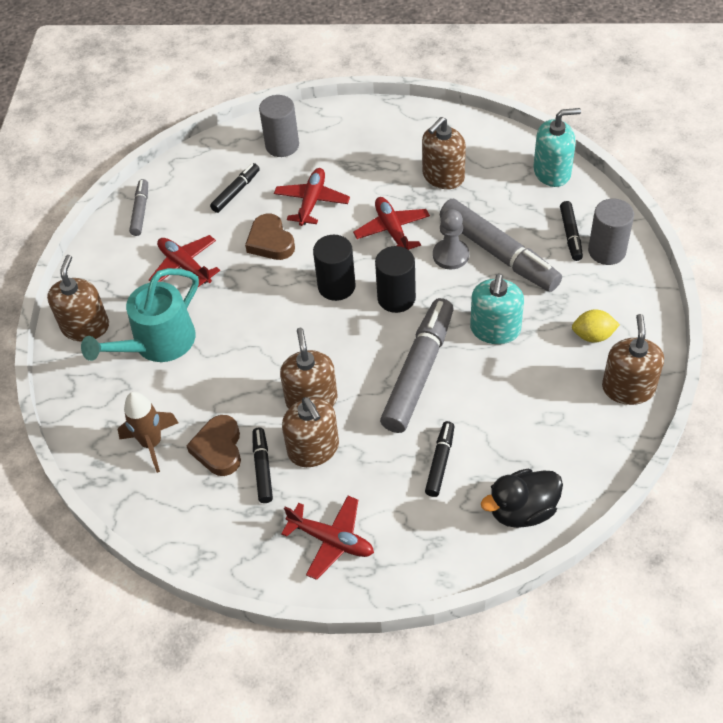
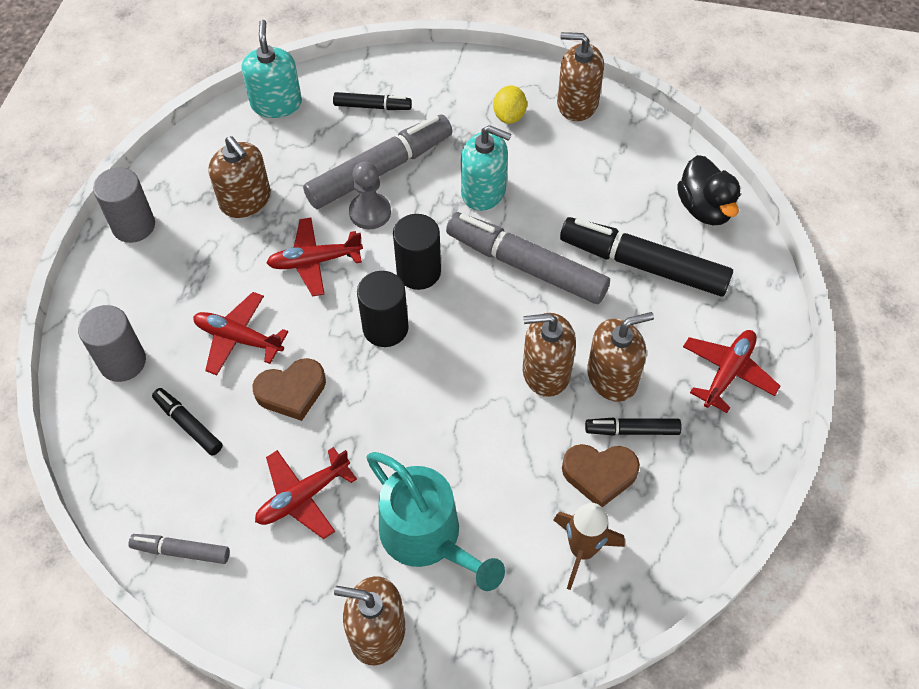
camera: 85 degrees left, 5 degrees up
black marker [425,421,454,497] -> black marker [560,217,733,296], size x2.00
grey cylinder [588,199,634,265] -> grey cylinder moved to [93,167,155,243]

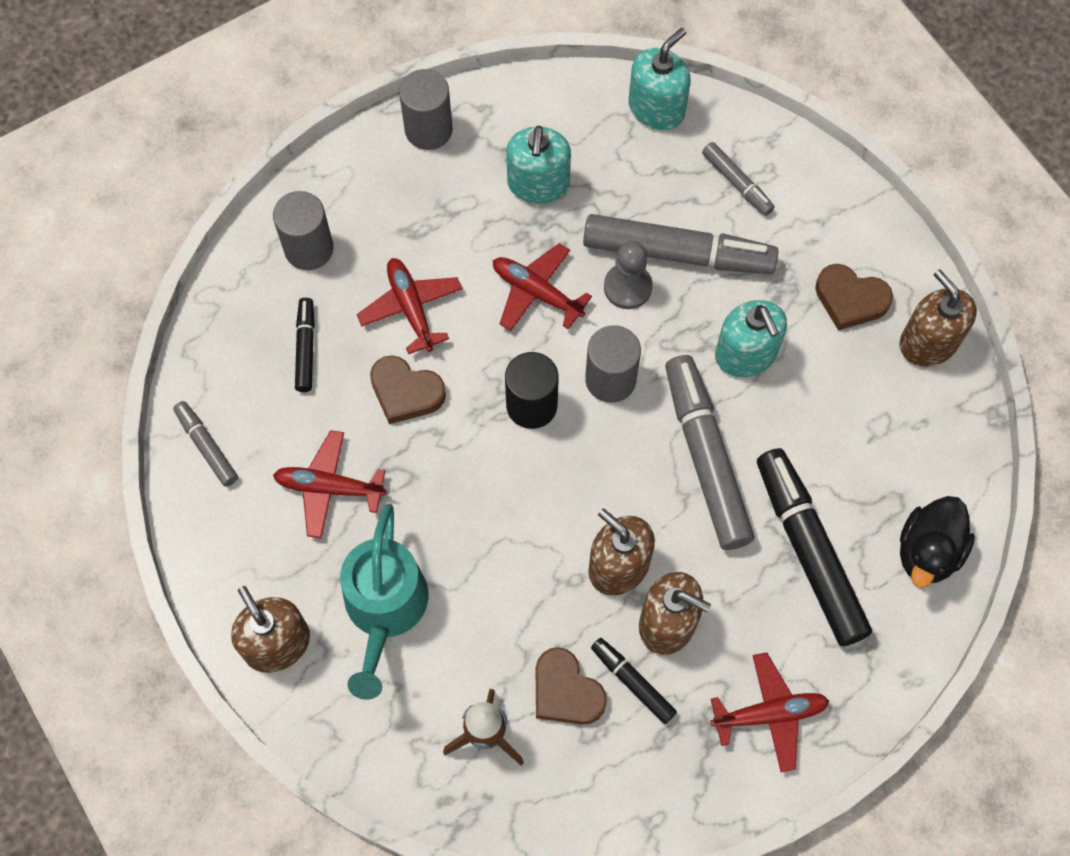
camera: 45 degrees right, 10 degrees up
brown soap dispenser [209,136,271,218] -> turquoise soap dispenser [506,126,571,204]
black marker [333,92,412,110] -> grey marker [702,142,775,216]
black cylinder [393,214,441,290] -> grey cylinder [585,325,641,403]
yellow lemon [493,85,527,124] -> brown heart [815,264,893,331]

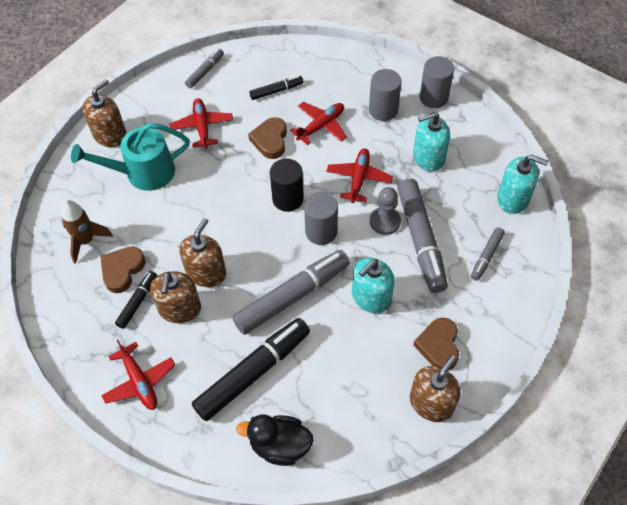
camera: 70 degrees right, 10 degrees down
grey cylinder [273,191,333,270] -> grey cylinder moved to [369,69,402,121]

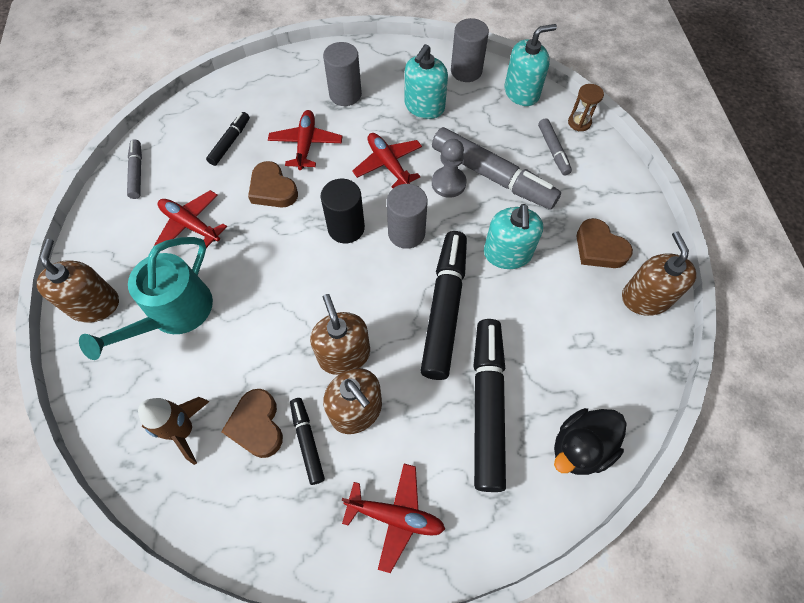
camera: 45 degrees left, 5 degrees up
grey marker [232,250,350,335] -> black marker [420,231,467,380]
grey cylinder [419,56,454,108] -> grey cylinder moved to [451,18,489,82]
none -> brown hourglass [568,84,604,131]

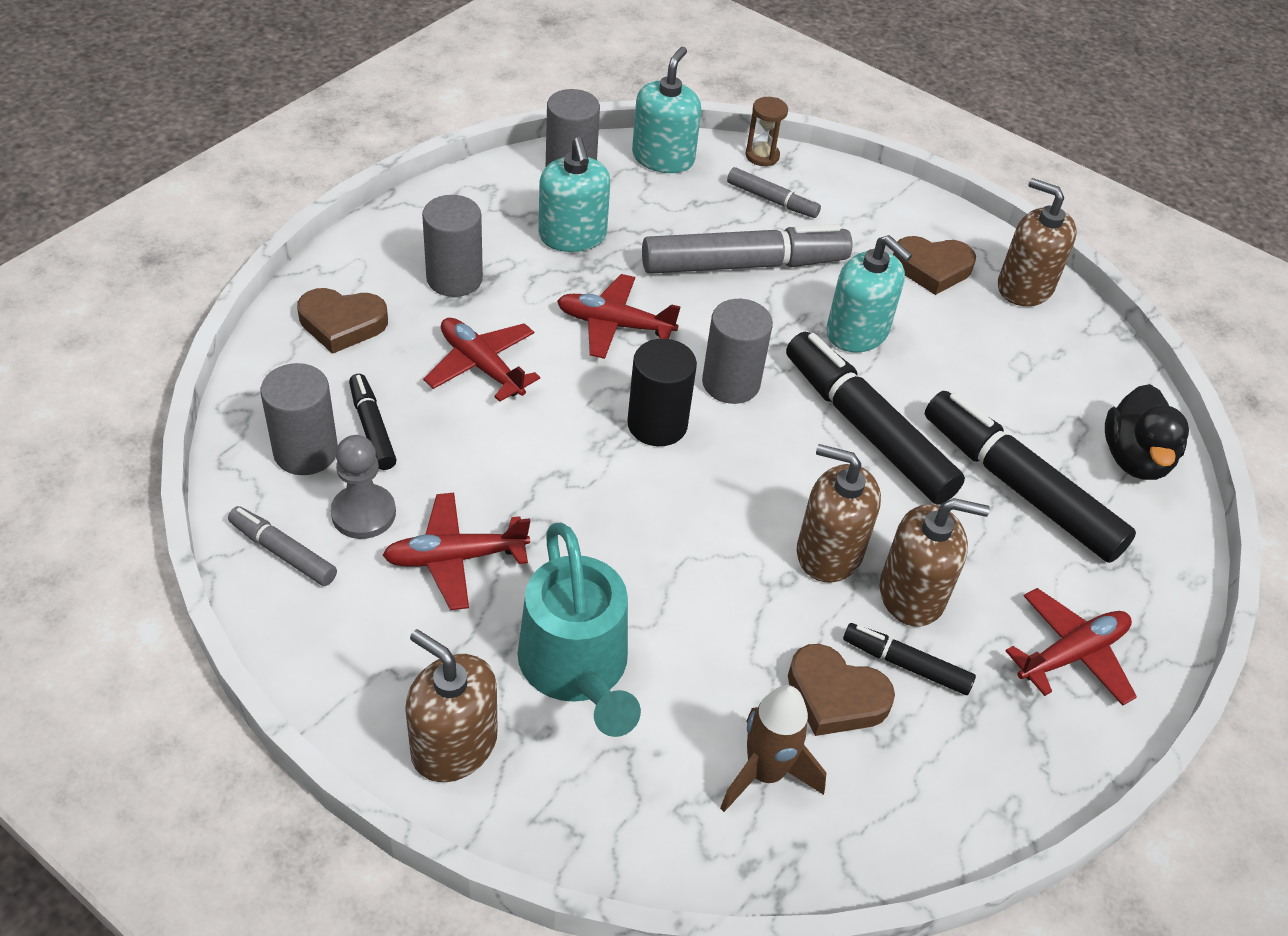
camera: 50 degrees left, 15 degrees down
brown heart [248,161,298,208] -> brown heart moved to [297,288,388,354]
grey pawn [432,139,466,198] -> grey pawn moved to [331,435,396,539]
none -> grey cylinder [260,363,338,475]

